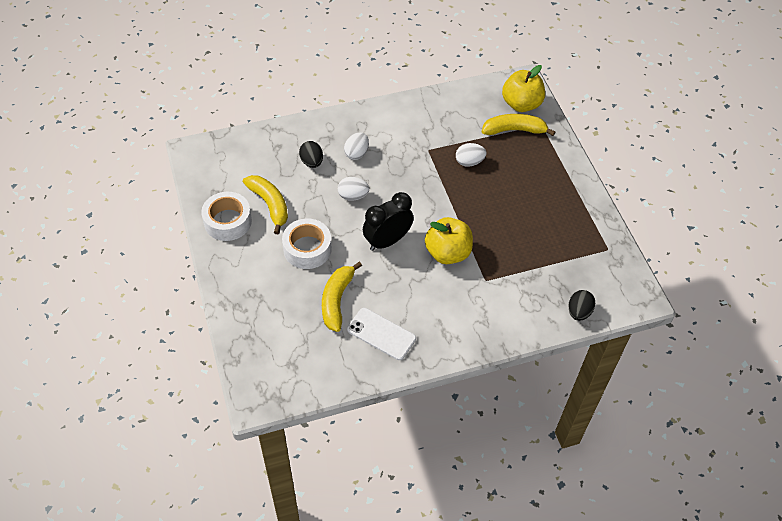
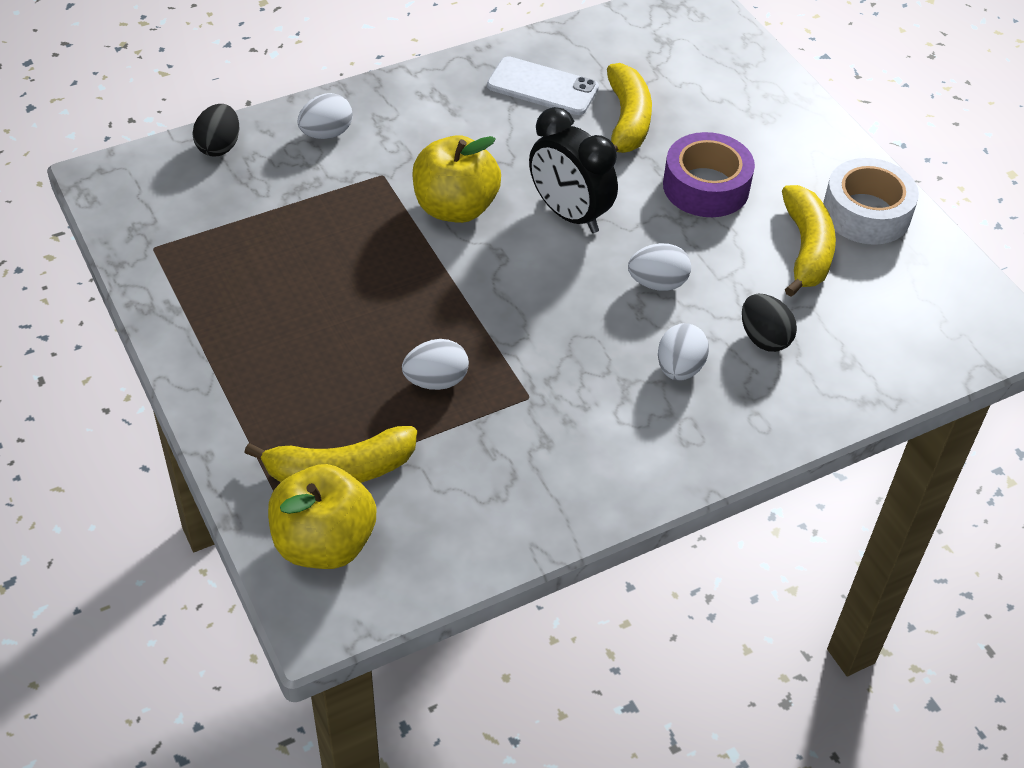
camera: 170 degrees right, 5 degrees down
yellow banana [243,175,288,234] -> yellow banana turned 135 degrees counterclockwise [782,185,836,297]
white tape [282,218,332,269] -> purple tape [663,132,755,217]
black clock [363,192,414,251] -> black clock turned 90 degrees clockwise [529,107,618,233]
none -> white egg [298,93,353,139]

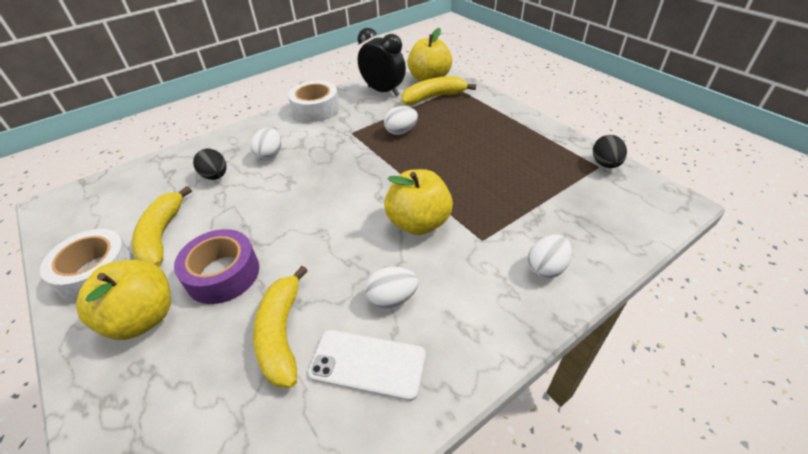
camera: 175 degrees right, 5 degrees down
black egg [192,104,239,156] -> black egg moved to [593,135,627,168]
black clock [529,107,618,233] -> black clock moved to [358,28,406,96]
white egg [628,243,691,291] -> white egg moved to [365,267,419,309]
none -> yellow apple [76,260,171,340]
none -> white tape [288,81,340,122]

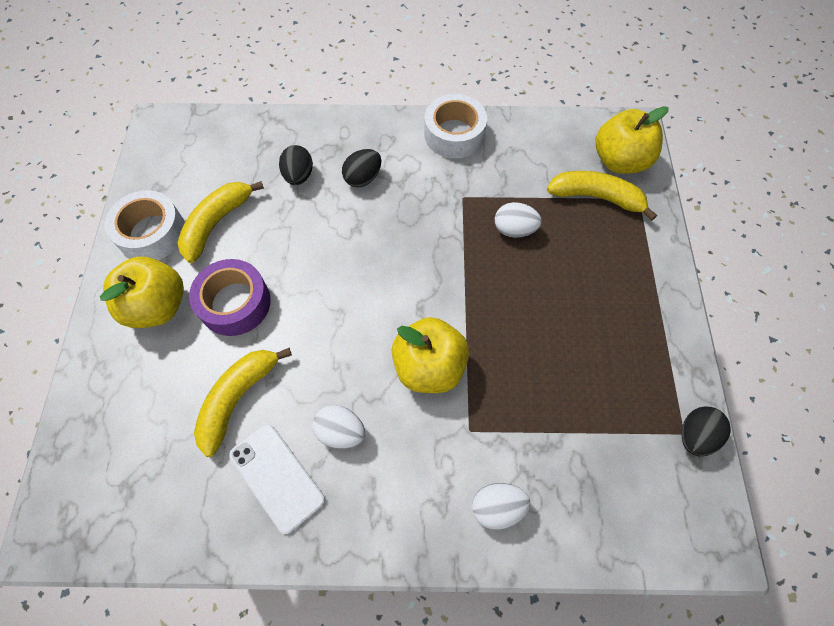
camera: 35 degrees right, 20 degrees up
white egg [250,128,281,160] -> black egg [342,149,381,187]
black clock [358,28,406,96] -> none

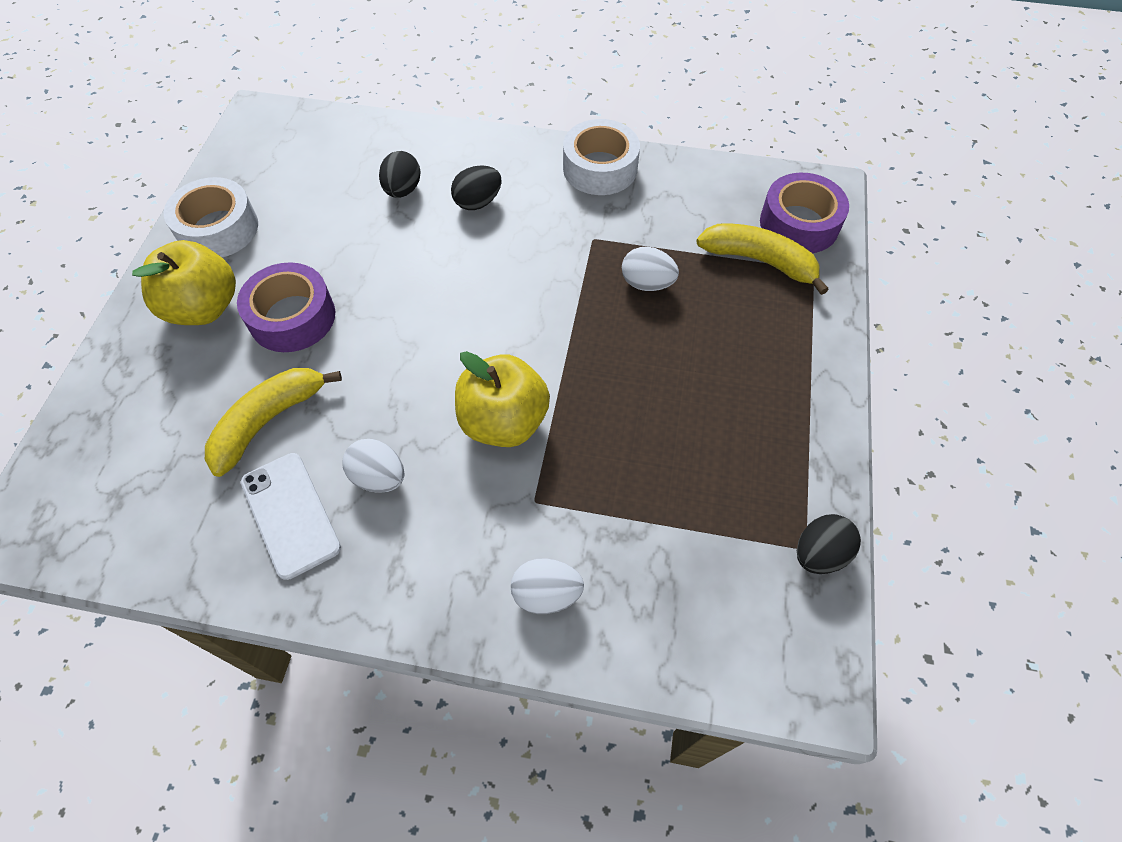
camera: 10 degrees right, 5 degrees down
yellow banana [177,181,264,263] -> none
yellow apple [595,106,669,174] -> purple tape [760,173,849,253]

